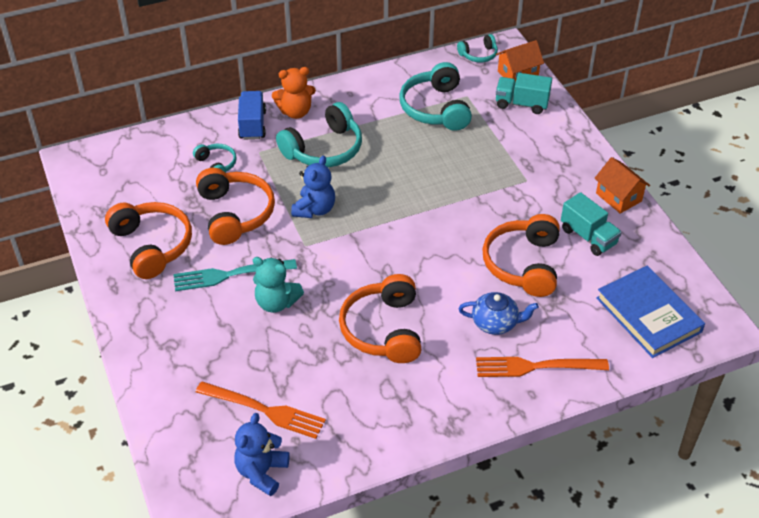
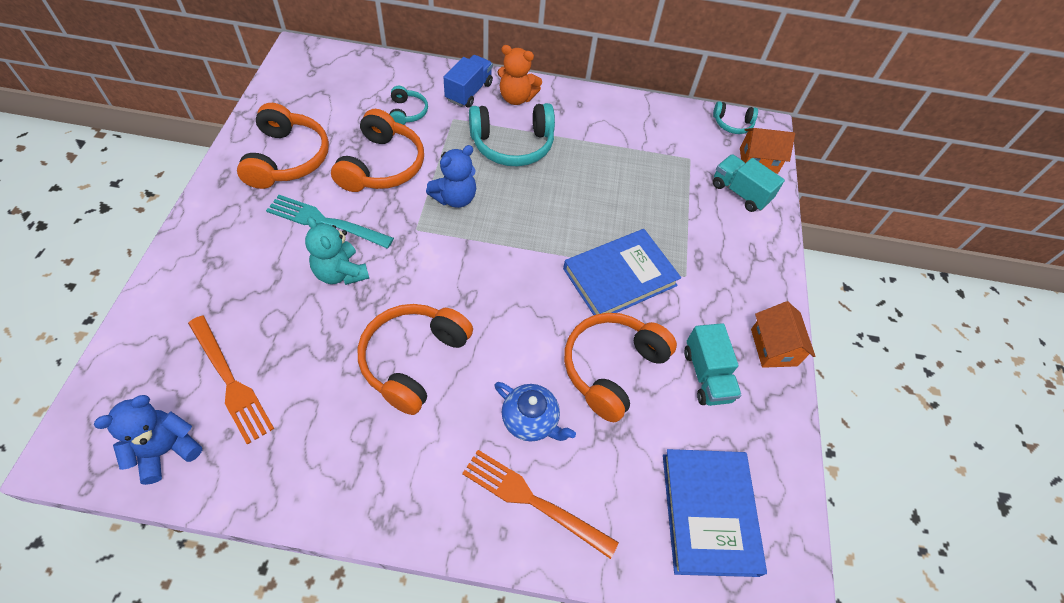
camera: 25 degrees right, 10 degrees up
turquoise headphones [399,62,472,131] -> none
none -> blue book [563,229,681,315]

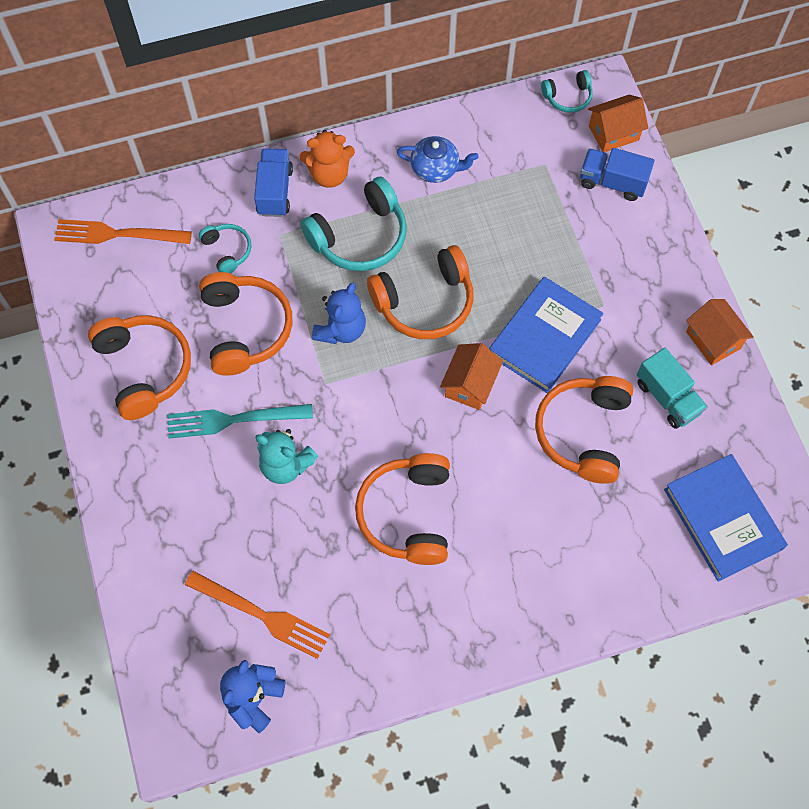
camera: 20 degrees left, 10 degrees up
orange fork [462,450,619,559] -> orange fork moved to [54,219,192,244]
blue teapot [495,382,576,441] -> blue teapot moved to [397,136,479,183]
turquoise truck [713,154,785,212] -> blue truck [580,148,655,201]
none -> orange headphones [367,245,474,339]
none -> orange house [440,343,503,410]

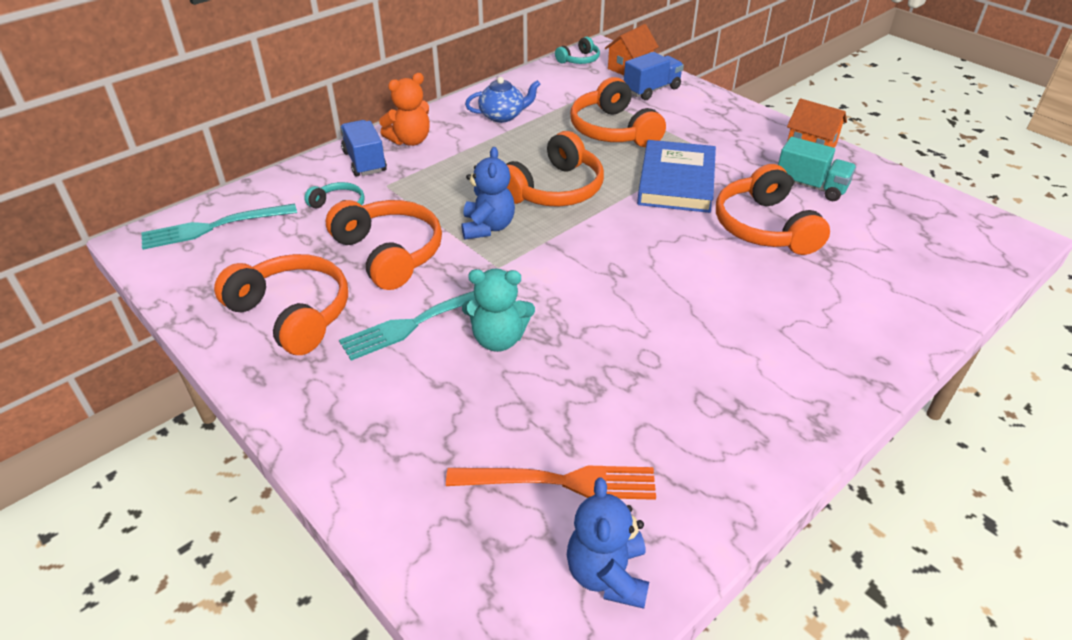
camera: 25 degrees left, 25 degrees down
orange fork [54,219,192,244] -> turquoise fork [141,203,297,250]
turquoise headphones [301,177,407,271] -> none
orange headphones [355,453,450,565] -> orange headphones moved to [570,77,666,147]
orange house [440,343,503,410] -> none
blue truck [580,148,655,201] -> blue truck turned 150 degrees clockwise [624,52,684,100]
blue book [664,454,788,582] -> none

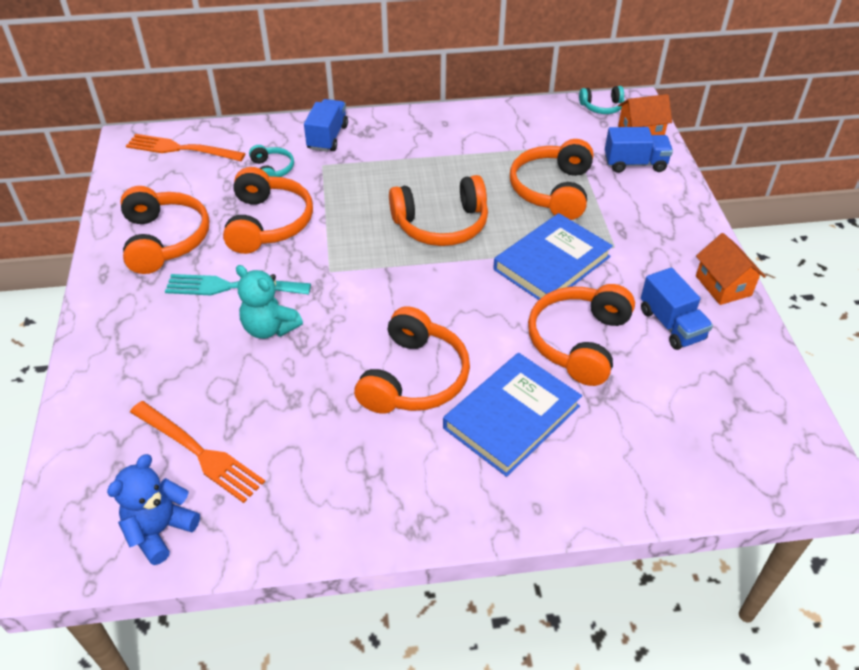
camera: 35 degrees right, 5 degrees up
turquoise fork [141,203,297,250] -> orange fork [126,134,246,161]
orange teddy bear [379,73,430,146] -> none
blue teddy bear [462,147,515,240] -> none
blue teapot [465,77,541,123] -> none
turquoise truck [778,137,856,201] -> blue truck [641,268,713,350]
none -> orange headphones [354,306,470,414]
none -> blue book [443,353,582,477]

